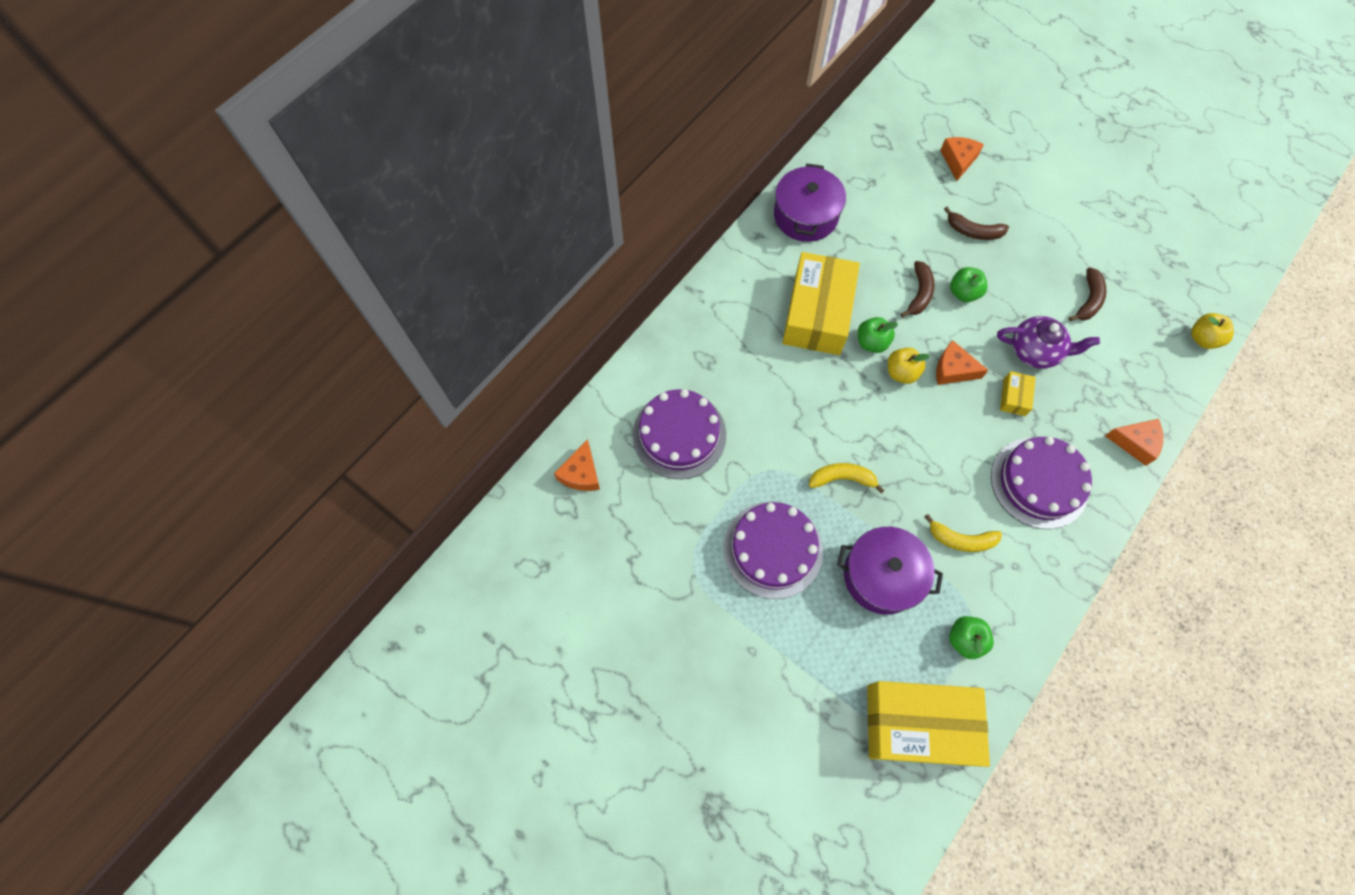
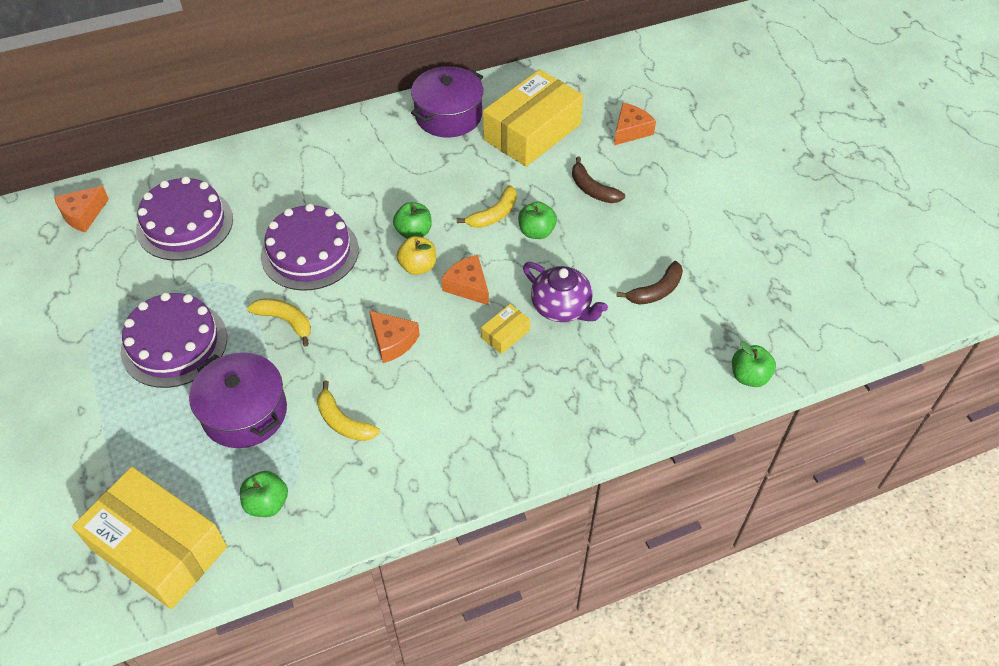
camera: 30 degrees right, 15 degrees down
yellow box [782,252,860,355] -> yellow box moved to [483,69,583,167]
brown banana [900,261,935,318] -> yellow banana [457,185,517,228]
purple cake [991,437,1092,529] -> purple cake moved to [261,204,359,291]
orange cheese [1105,419,1163,466] -> orange cheese moved to [369,310,420,363]
yellow apple [1191,313,1234,349] -> green apple [732,341,776,387]

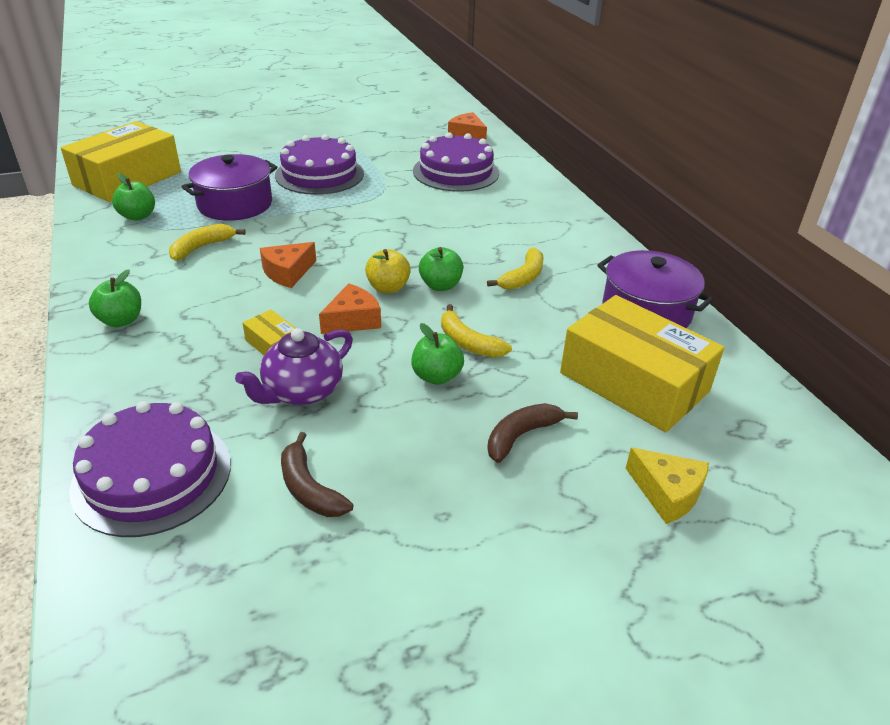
camera: 90 degrees right, 15 degrees down
yellow banana [247,299,311,347] -> yellow banana moved to [487,248,544,290]
purple cake [261,204,359,291] -> purple cake moved to [69,401,231,537]
orange cheese [614,103,656,145] -> yellow cheese [626,447,709,524]
green apple [732,341,776,387] -> green apple moved to [89,270,141,327]

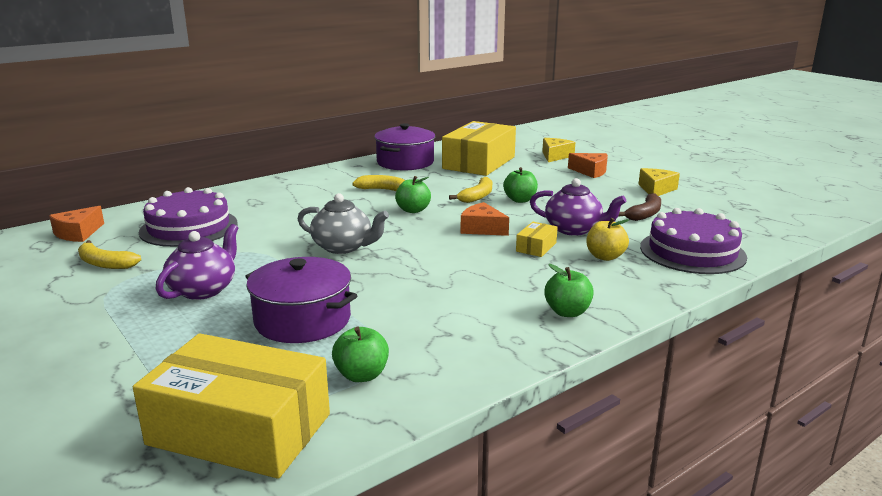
camera: 105 degrees left, 15 degrees down
yellow banana [169,224,246,261] -> yellow banana moved to [78,240,141,269]
orange cheese [260,242,316,288] -> orange cheese moved to [568,153,608,178]
purple cake [275,134,364,195] -> purple teapot [156,224,238,300]
yellow apple [365,249,411,293] -> yellow apple moved to [586,218,629,261]
brown banana [487,403,578,463] -> none
none -> grey teapot [297,193,389,254]
none -> yellow cheese [639,168,680,196]

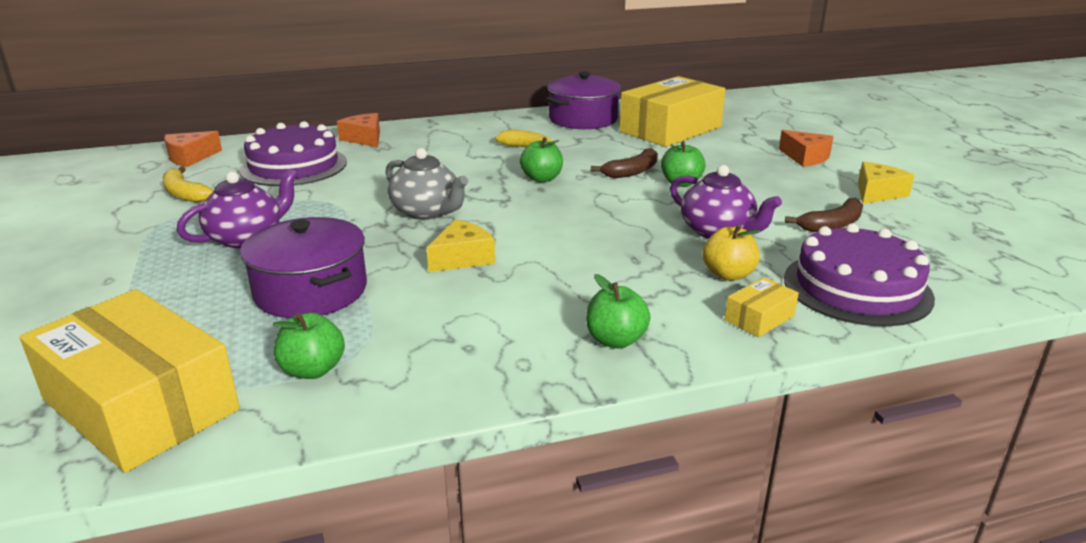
camera: 20 degrees right, 5 degrees up
yellow banana [449,177,492,203] -> brown banana [591,148,658,178]
orange cheese [460,202,509,236] -> orange cheese moved to [337,113,380,147]
yellow box [516,222,558,257] -> yellow box moved to [725,277,799,337]
yellow cheese [542,138,575,162] -> yellow cheese moved to [427,219,495,272]

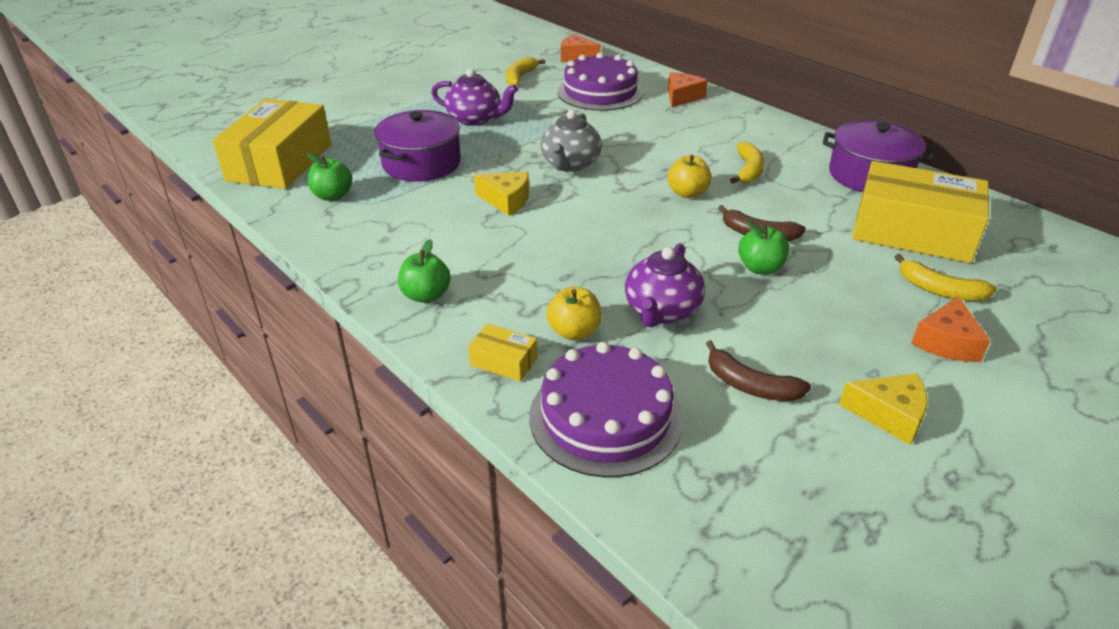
camera: 65 degrees right, 10 degrees up
green apple [520,137,563,182] -> yellow apple [668,155,712,198]
none -> yellow banana [895,254,997,301]

